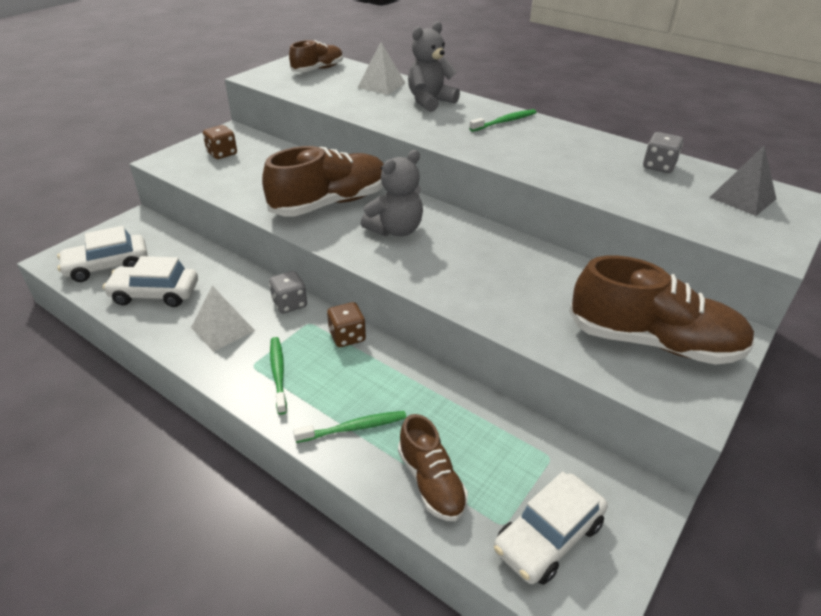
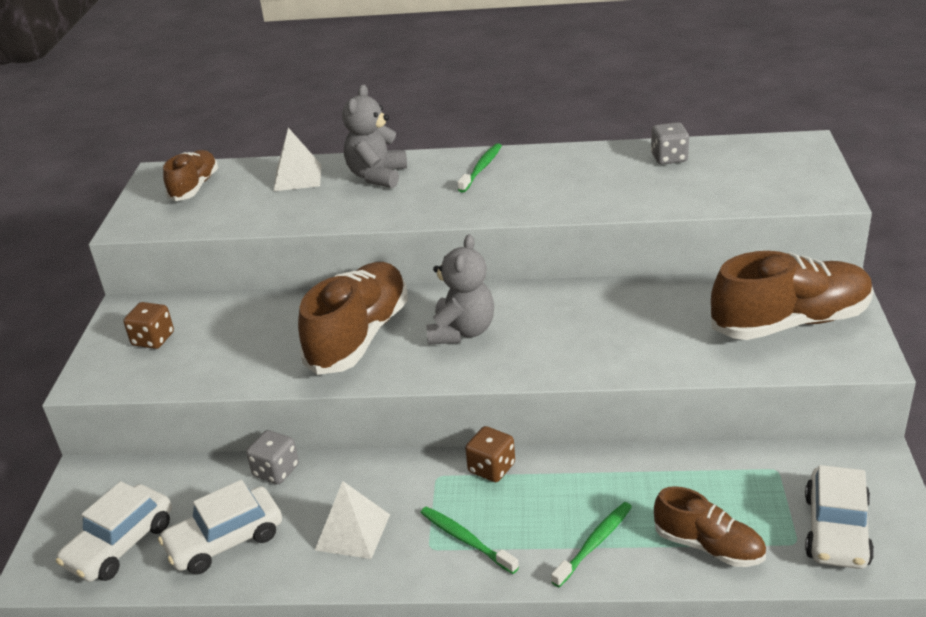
camera: 30 degrees left, 5 degrees down
grey dice [269,271,307,314] -> grey dice moved to [246,430,299,484]
grey pyramid [709,146,776,216] -> none

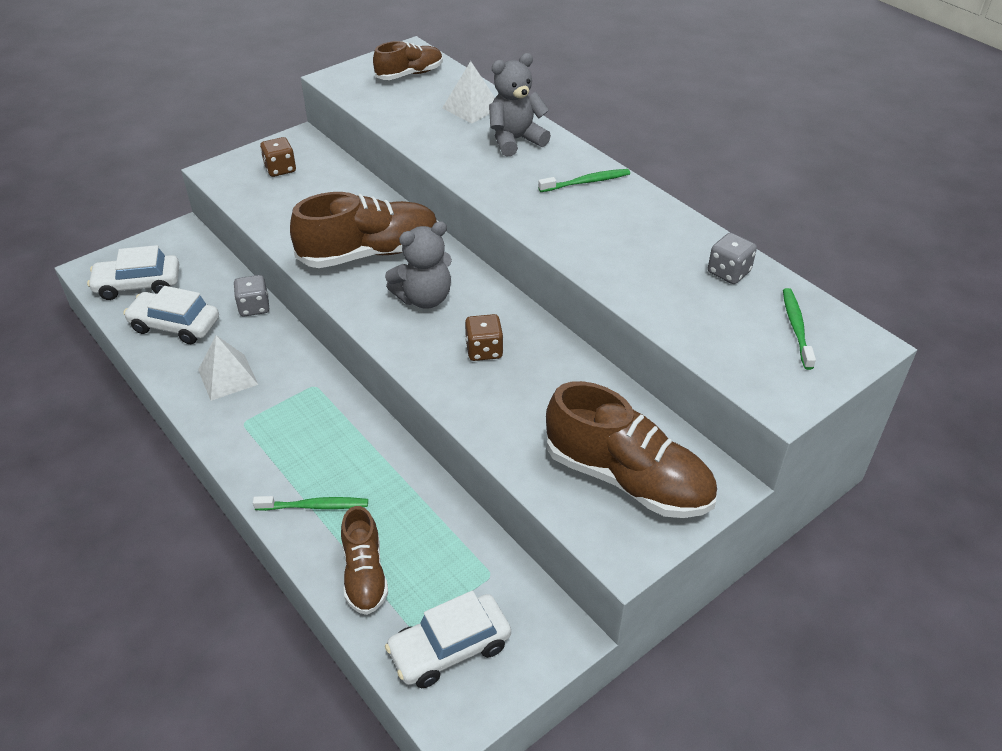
camera: 45 degrees right, 10 degrees up
green toothbrush [420,506,519,574] -> green toothbrush moved to [783,288,816,370]
brown dice [465,426,515,482] -> brown dice moved to [465,314,503,361]

